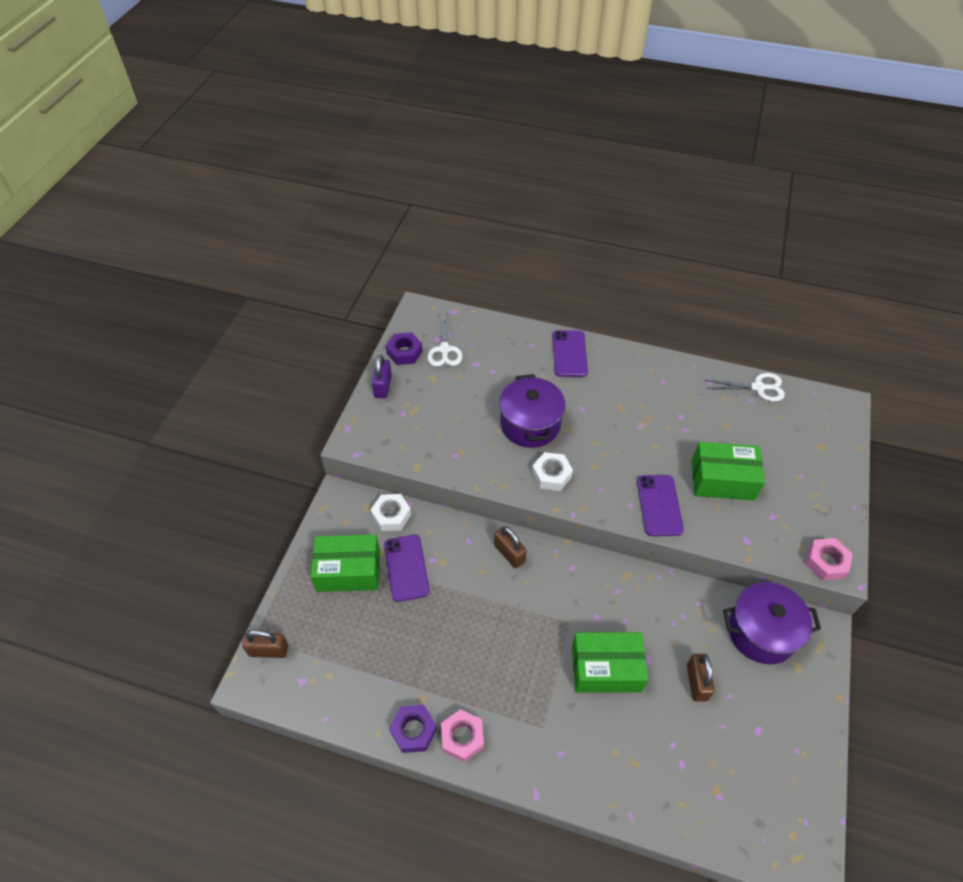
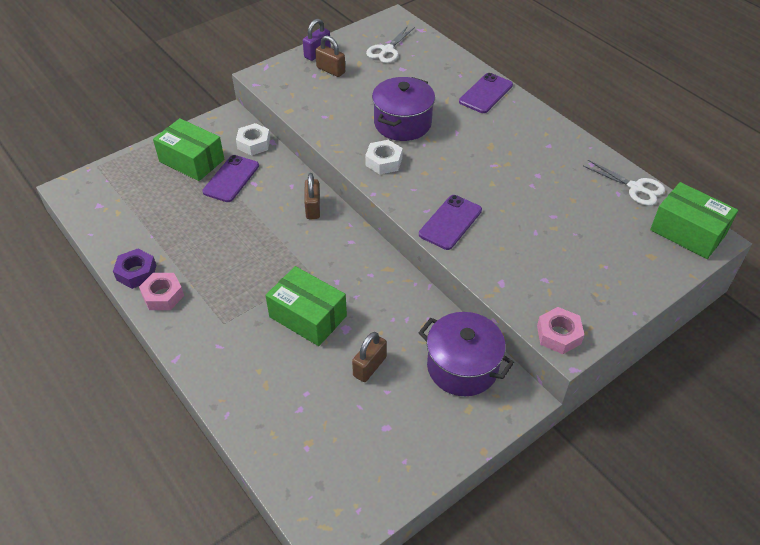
camera: 35 degrees right, 5 degrees down
brown padlock [242,630,288,658] -> brown padlock moved to [315,35,345,77]
purple nut [386,332,423,365] -> none
green box [692,442,765,501] -> green box moved to [650,182,738,259]

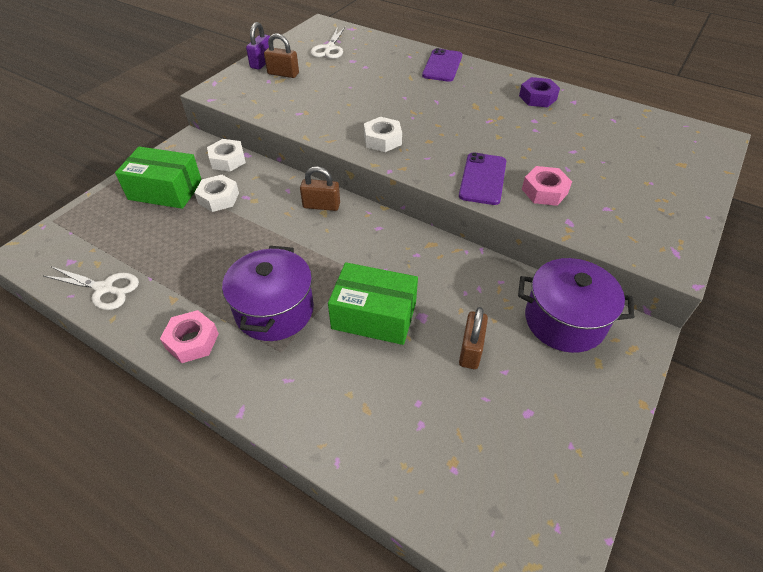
camera: 20 degrees left, 0 degrees up
purple nut [113,249,157,289] -> purple nut moved to [519,77,560,108]
purple phone [202,155,259,202] -> white nut [195,175,239,212]
brown padlock [304,173,320,219] -> brown padlock turned 60 degrees counterclockwise [300,166,340,211]
purple pot [372,77,435,141] -> purple pot moved to [222,246,314,341]
pink nut [537,307,584,354] -> pink nut moved to [522,166,572,206]
white scissors [583,160,665,206] -> white scissors moved to [44,267,139,310]
green box [650,182,738,259] -> none

